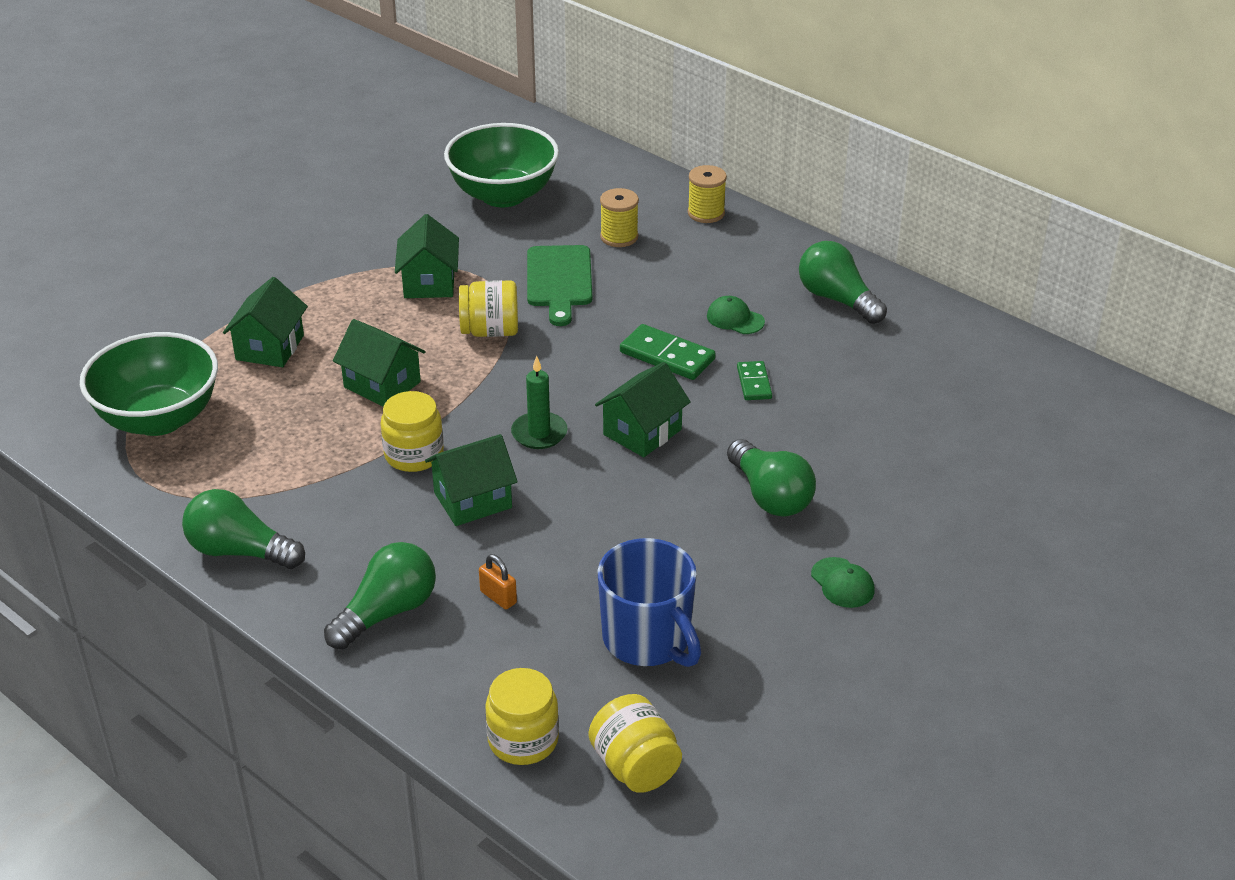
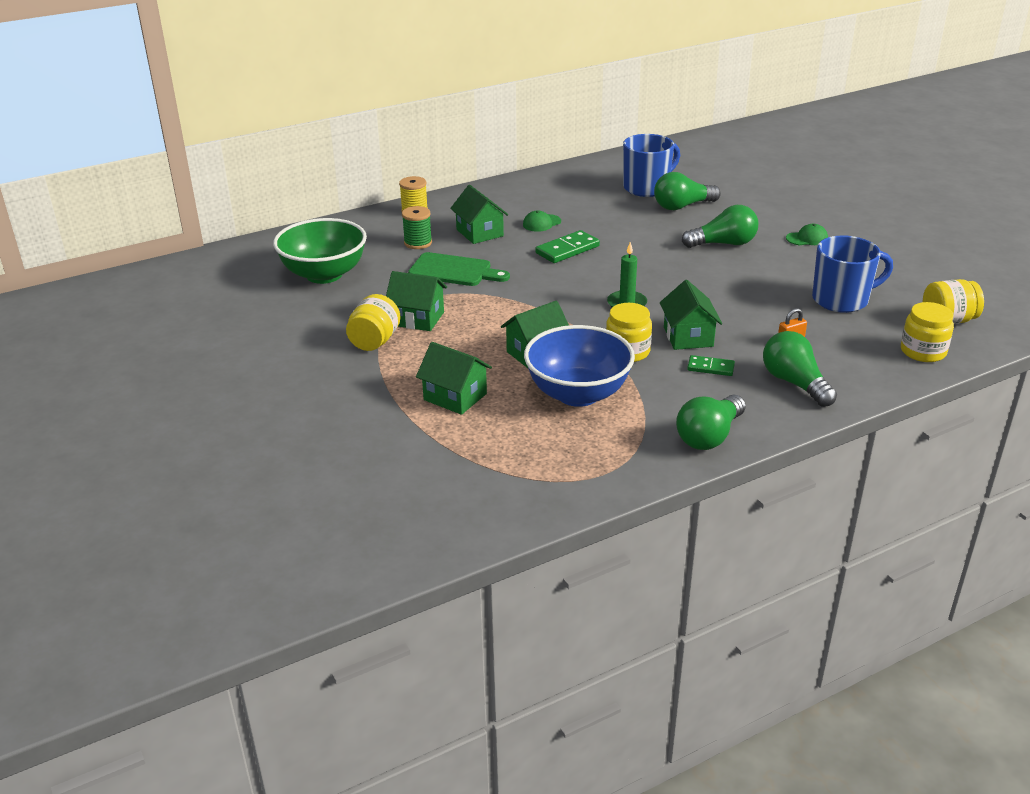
camera: 70 degrees left, 5 degrees down
green bowl [80,332,218,436] -> none
yellow jar [459,280,518,337] -> yellow jar moved to [346,294,401,351]
green house [595,362,691,457] -> green house moved to [450,185,508,244]
yellow spool [600,188,639,247] -> green spool [402,206,432,249]
green domino [737,361,772,400] -> green domino moved to [687,355,735,376]
green light bulb [799,241,887,324] -> green light bulb moved to [654,172,721,210]
none -> blue bowl [524,325,635,407]
none -> blue mug [623,134,680,197]

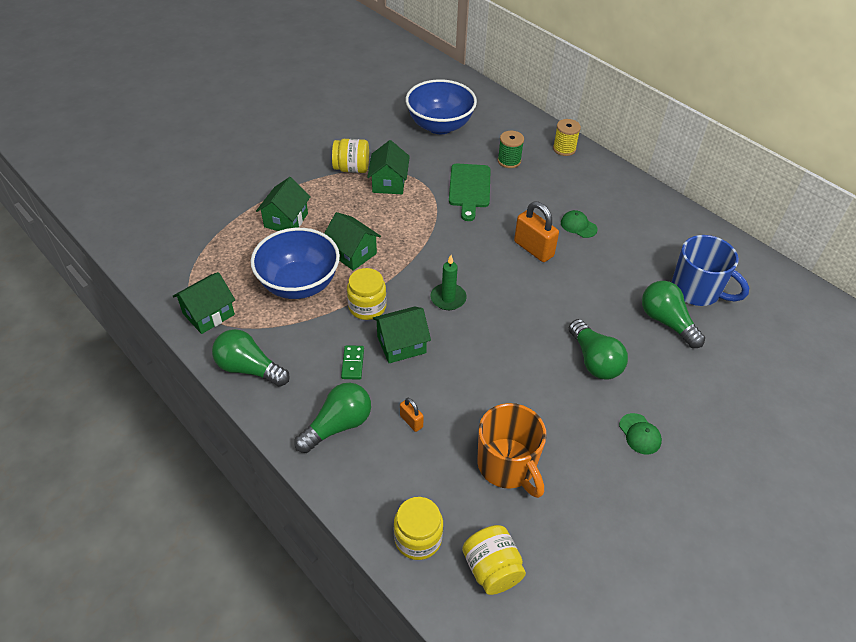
camera: 75 degrees right, 15 degrees up
green bowl [273,218,367,284] -> blue bowl [406,79,477,134]
green house [450,185,508,244] -> green house moved to [173,272,235,334]
green domino [535,230,600,263] -> orange padlock [514,201,559,262]
blue mug [812,236,893,313] -> orange mug [477,403,546,498]

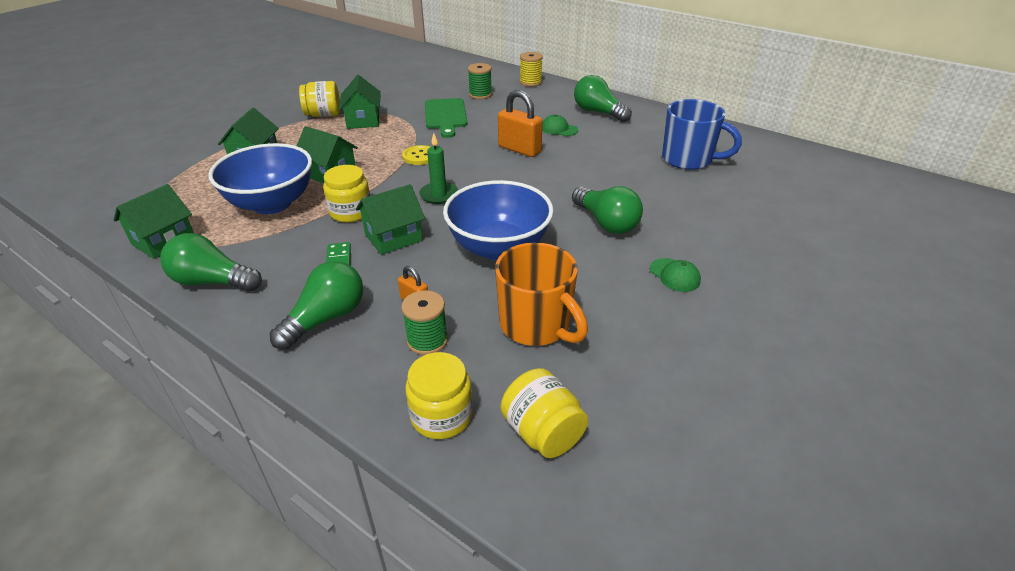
camera: 10 degrees left, 10 degrees down
blue bowl [406,79,477,134] -> blue bowl moved to [443,180,554,261]
green light bulb [642,281,705,348] -> green light bulb moved to [574,75,632,122]
none -> green spool [401,290,448,355]
none -> yellow button [402,145,430,165]

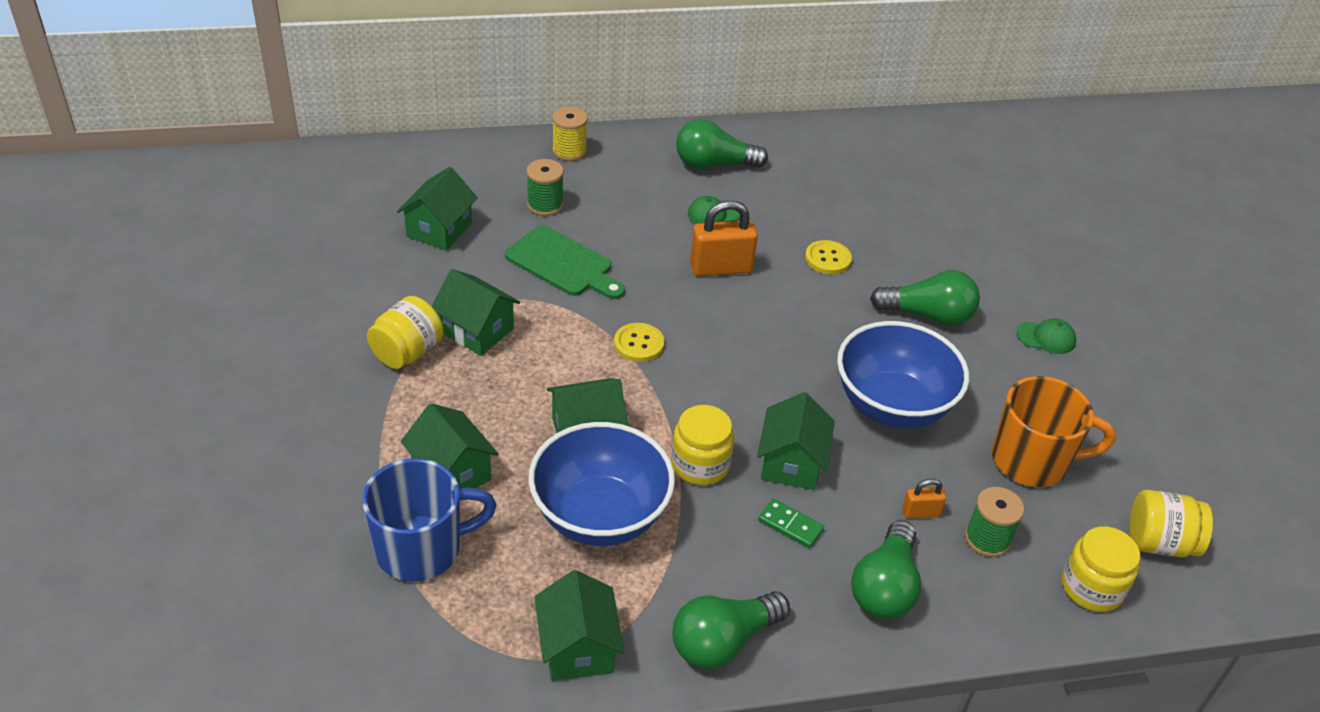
camera: 50 degrees left, 5 degrees up
green light bulb [270,261,363,350] -> green light bulb turned 150 degrees counterclockwise [851,520,921,619]
green candle [419,133,458,204] -> none
blue mug [662,99,742,170] -> blue mug moved to [362,458,497,582]
none -> green house [397,167,478,251]
none -> yellow button [805,240,852,274]

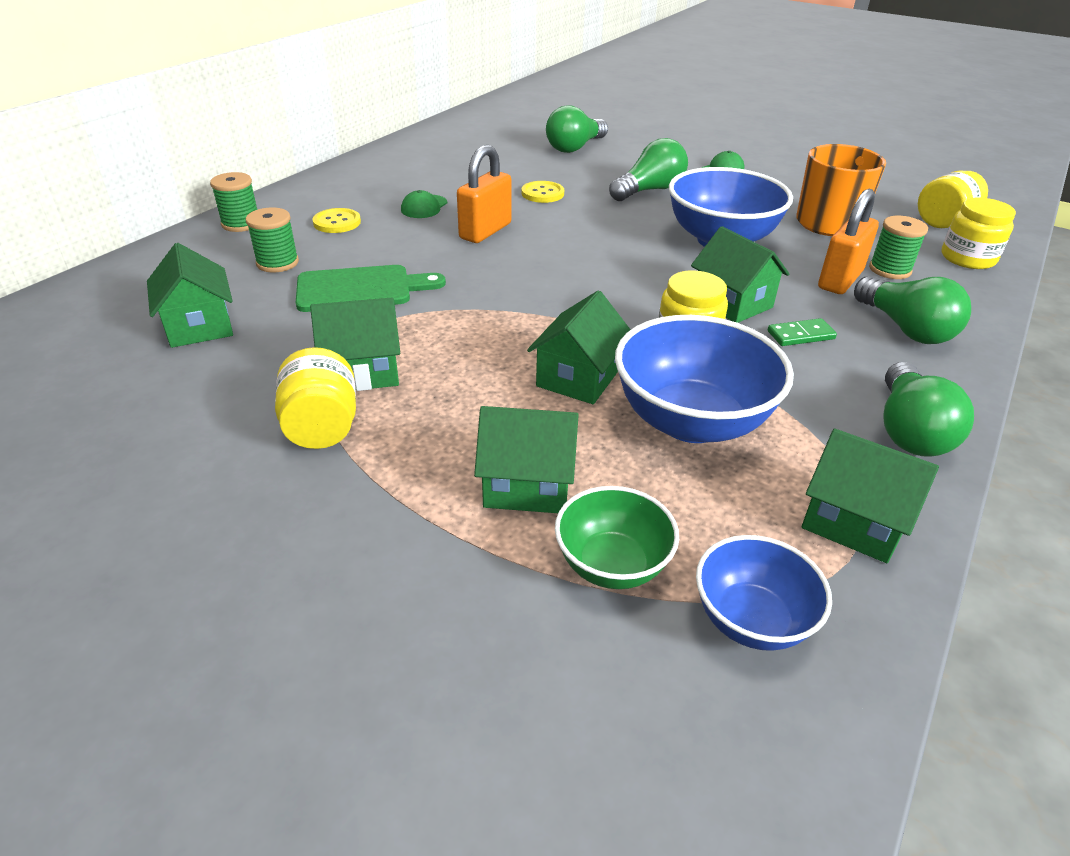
camera: 45 degrees left, 5 degrees down
blue mug [362,458,497,582] -> green bowl [555,486,679,589]
yellow spool [552,107,588,161] -> green spool [210,172,257,232]
yellow button [614,323,664,362] -> yellow button moved to [312,208,361,233]
green light bulb [676,119,768,169] -> green light bulb moved to [546,105,608,153]
orange padlock [902,479,946,519] -> orange padlock [818,189,879,294], size x1.95
none -> blue bowl [696,535,832,651]

